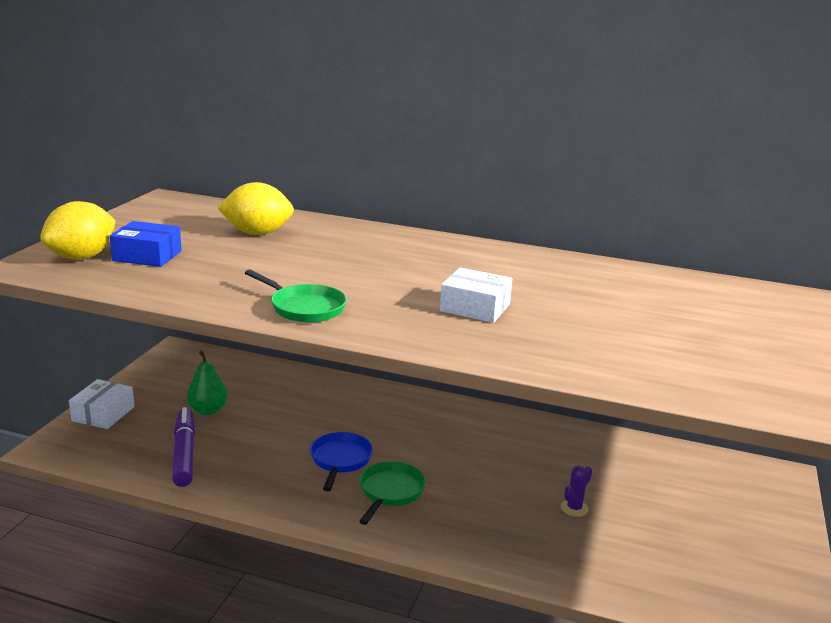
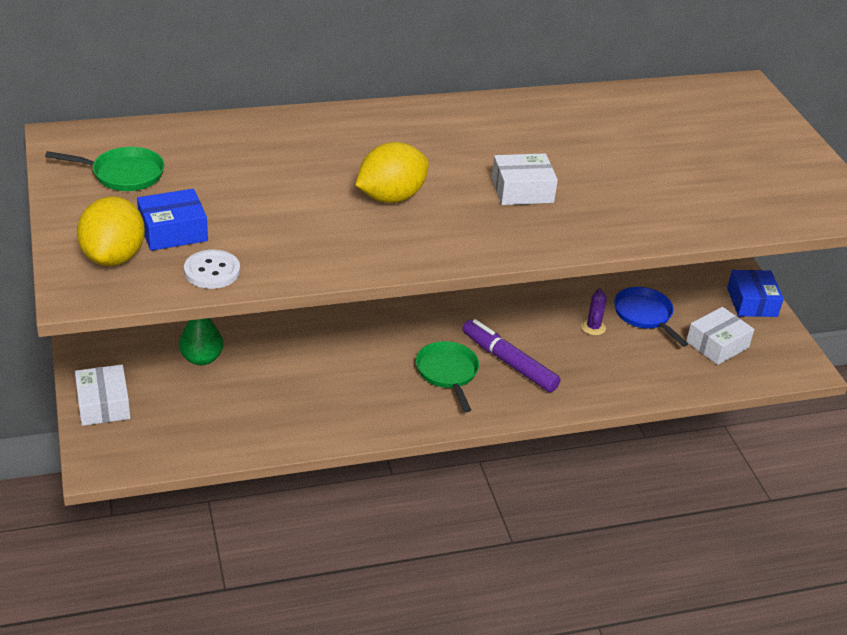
camera: 35 degrees left, 15 degrees up
purple marker [172,407,195,487] -> purple marker moved to [462,319,560,392]
yellow lemon [217,182,294,235] -> yellow lemon moved to [356,142,429,203]
green pan [245,270,347,323] -> green pan moved to [45,147,165,191]
blue pan [310,432,373,491] -> blue pan moved to [614,287,688,347]
none -> white button [184,250,240,289]
none -> white box [686,307,755,365]
none -> blue box [727,270,784,317]

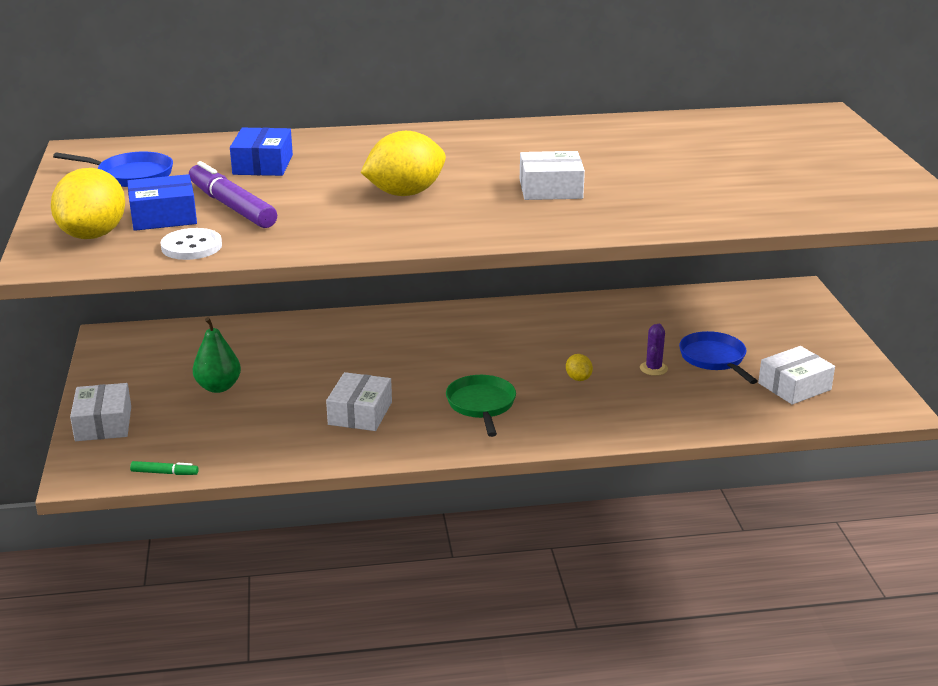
camera: 10 degrees right, 10 degrees down
green pan [45,147,165,191] -> blue pan [53,151,173,187]
purple marker [462,319,560,392] -> purple marker moved to [189,161,277,228]
blue box [727,270,784,317] -> blue box moved to [230,128,293,176]
none -> green marker [130,461,199,475]
none -> white box [326,372,392,431]
none -> yellow lemon [566,354,593,381]

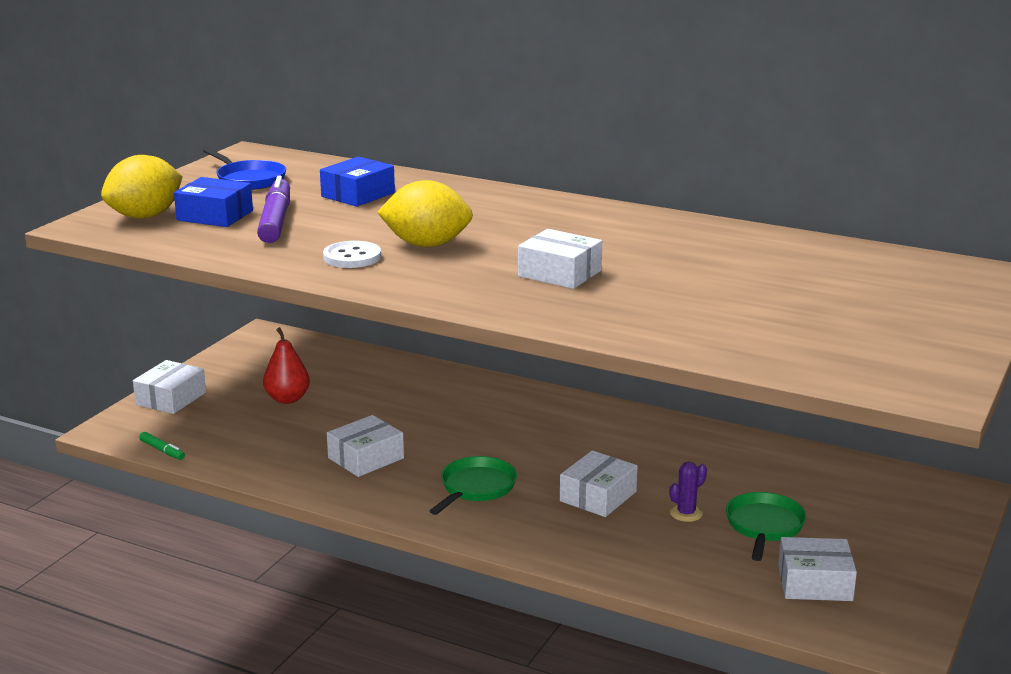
camera: 35 degrees right, 5 degrees down
white button [161,228,222,260] -> white button moved to [323,241,381,268]
green pear [193,317,241,393] -> red pear [263,327,310,404]
yellow lemon [566,354,593,381] -> white box [560,450,638,517]
blue pan [679,331,758,384] -> green pan [726,492,806,561]

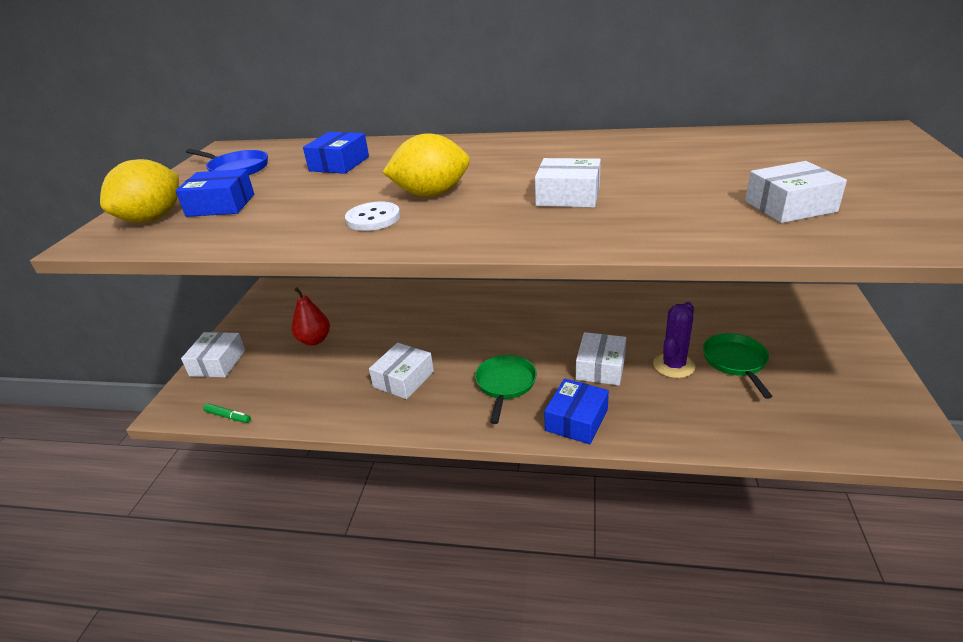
camera: 15 degrees left, 10 degrees up
purple marker [257,176,290,243] -> none
purple cactus [670,462,707,522] -> purple cactus [653,302,695,378], size x1.58
white box [778,537,857,601] -> white box moved to [745,161,847,223]
none -> blue box [544,379,609,444]

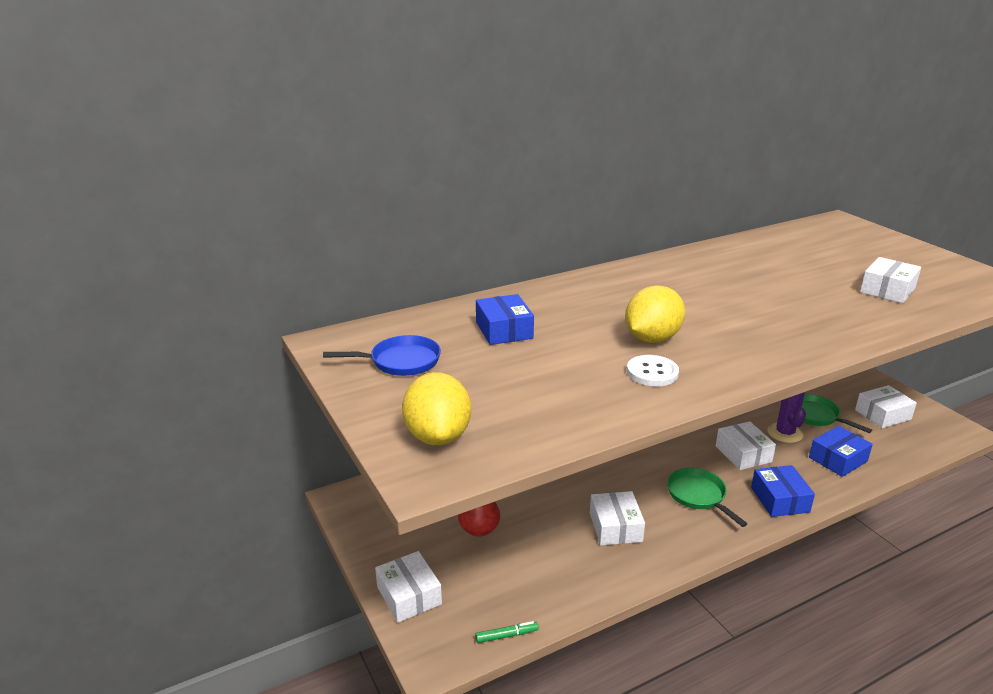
camera: 40 degrees left, 5 degrees down
blue box [175,169,254,217] -> blue box moved to [809,426,873,477]
white box [535,158,601,208] -> white box moved to [855,385,917,428]

